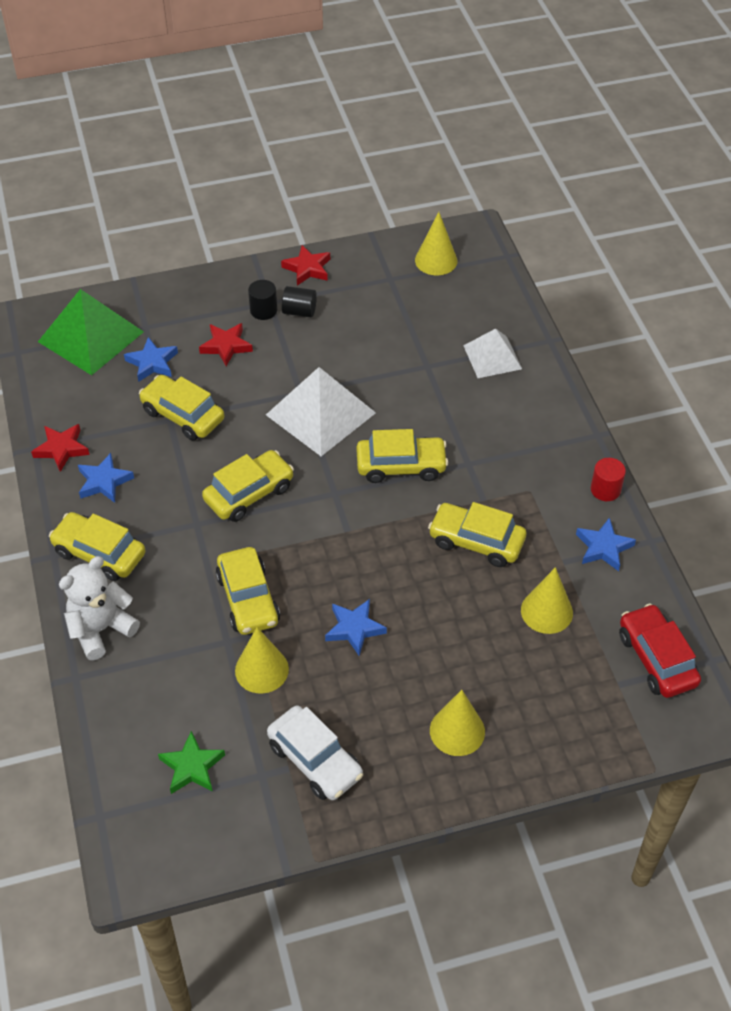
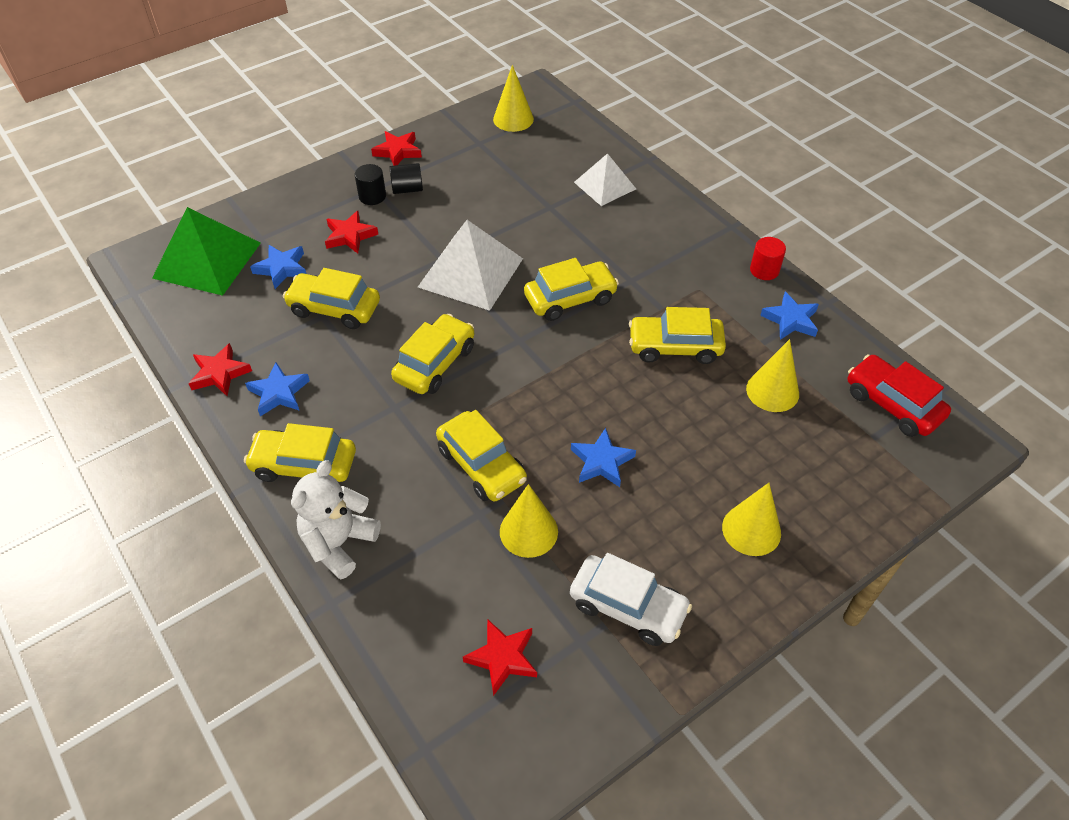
camera: 20 degrees left, 0 degrees up
green star [158,731,225,794] -> red star [463,619,537,696]

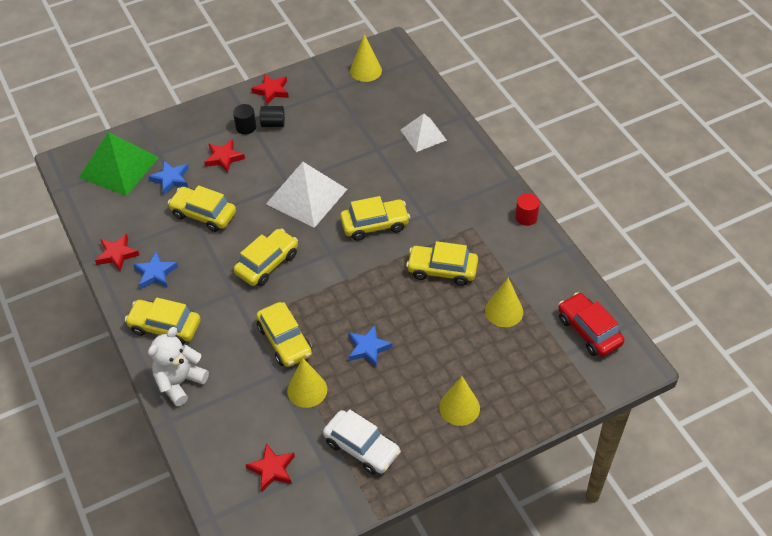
camera: 10 degrees right, 0 degrees up
blue star [760,291,819,340] -> none

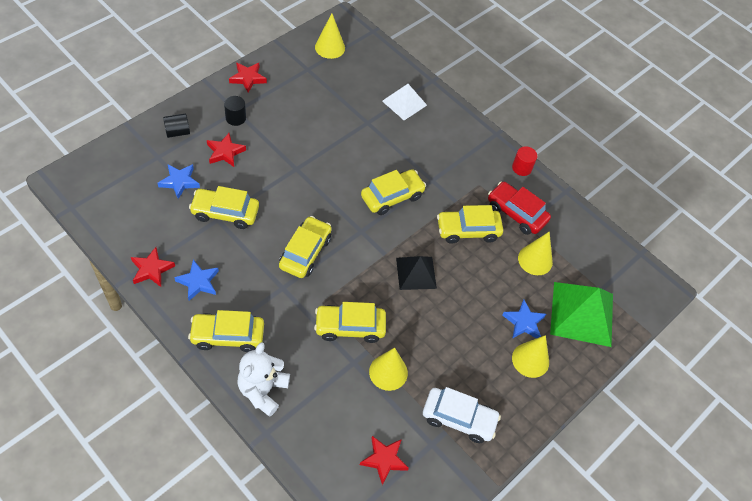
camera: 25 degrees left, 5 degrees up
green pyramid [79,132,159,196] -> green pyramid moved to [550,282,613,347]
yellow car [256,302,312,367] -> yellow car turned 135 degrees clockwise [314,302,386,343]
black cylinder [260,106,285,127] -> black cylinder moved to [163,114,190,138]
white pyramid [266,162,347,228] -> none
blue star [348,325,393,367] -> blue star moved to [502,300,546,339]
red car [558,292,624,357] -> red car moved to [488,181,551,235]
none -> black pyramid [396,256,437,290]

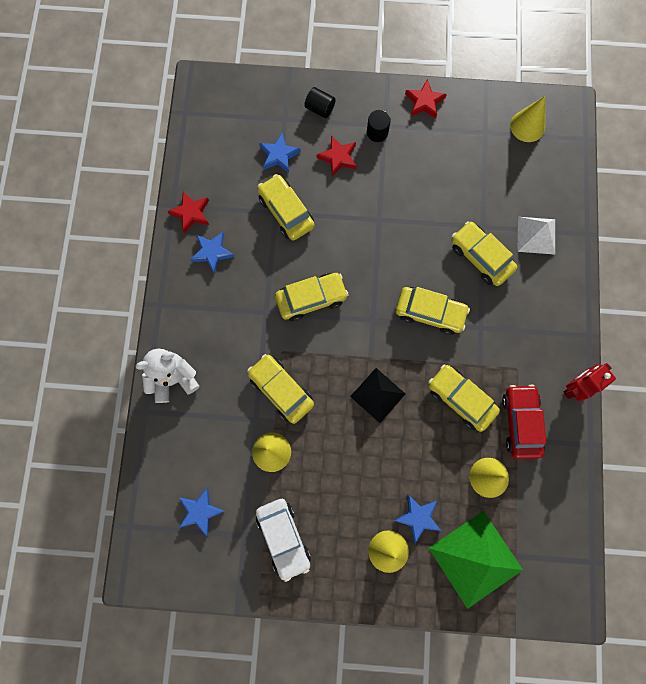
camera: 55 degrees right, 20 degrees up
yellow car [188,310,264,352] -> yellow car moved to [451,221,517,286]
red star [360,436,409,485] -> blue star [179,488,224,537]
red cylinder [512,146,537,176] -> red robot [564,363,616,401]

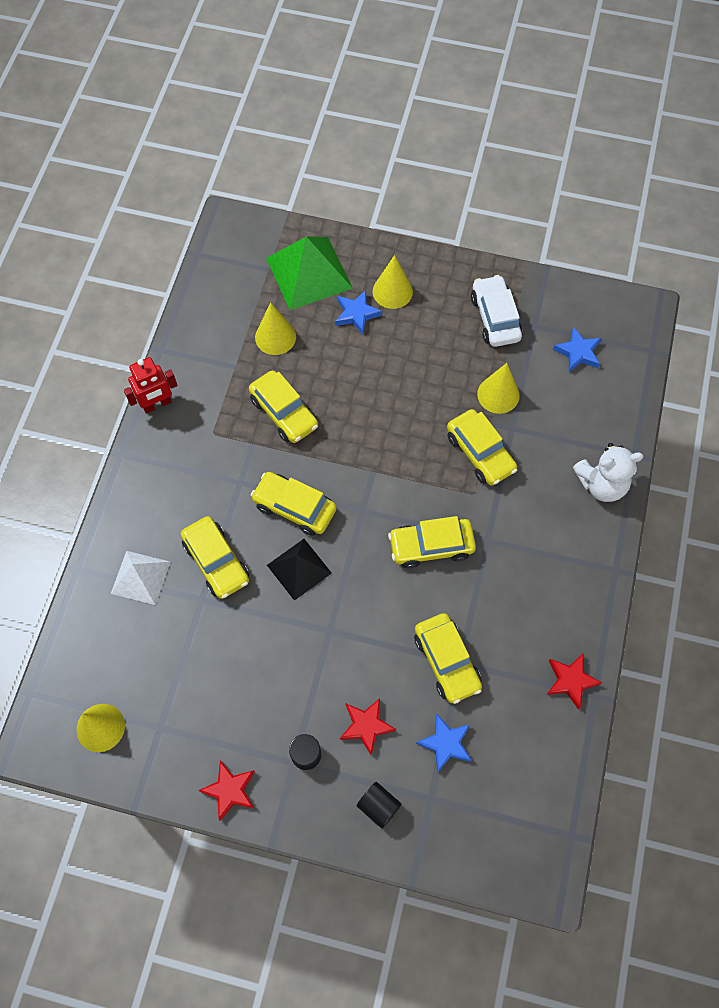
camera: 170 degrees left, 10 degrees down
blue star [190,232,234,274] -> none
black pyramid [350,368,405,423] -> black pyramid moved to [267,539,332,601]
red car [502,384,546,459] -> none

